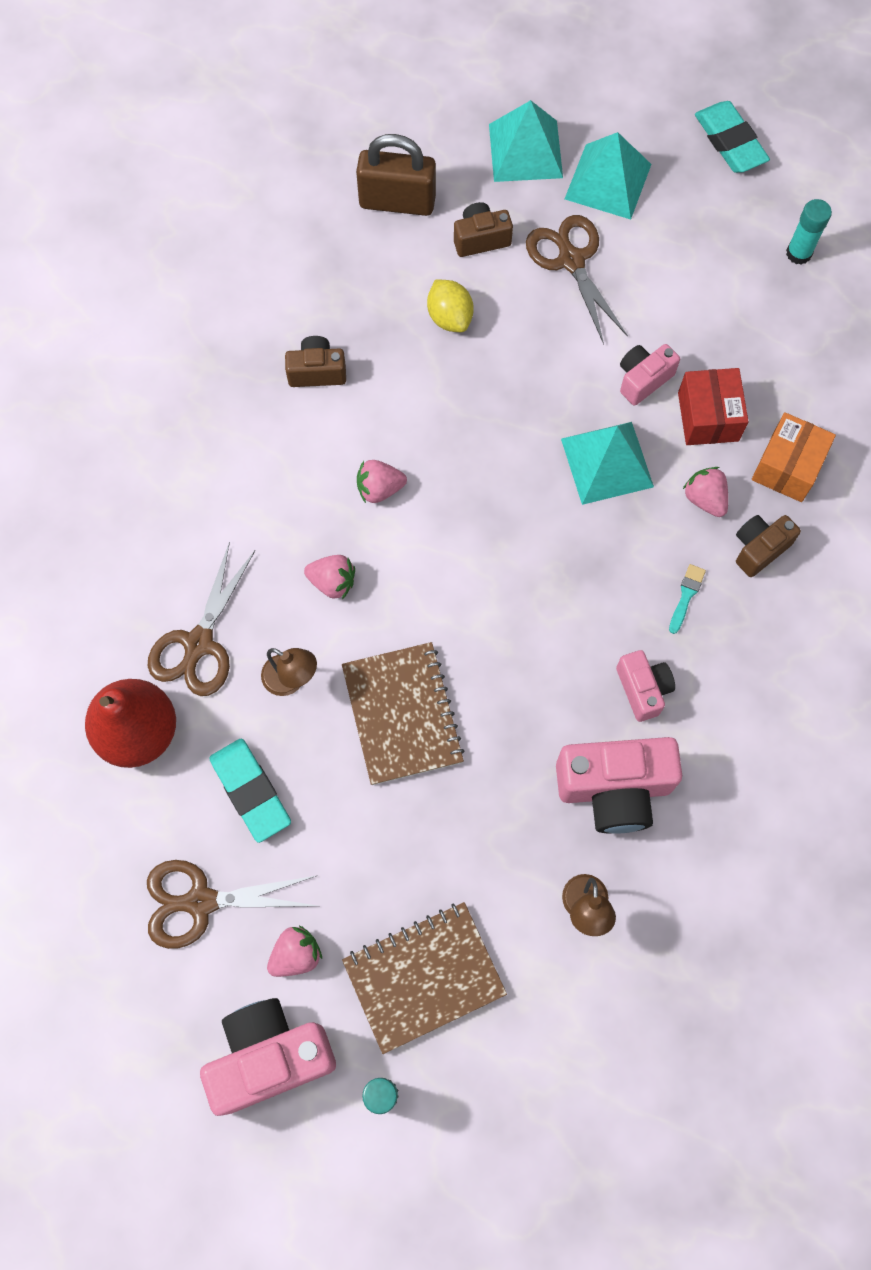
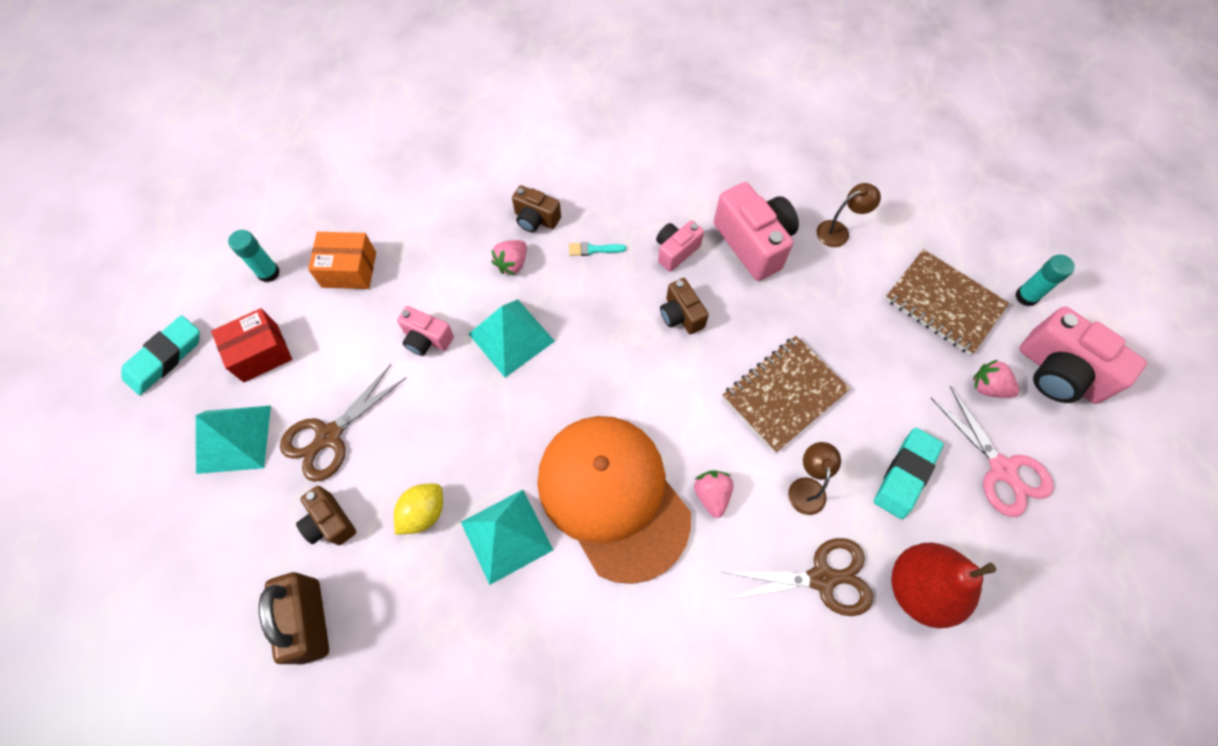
camera: 115 degrees left, 5 degrees down
brown scissors [147,860,318,949] -> pink scissors [931,386,1054,517]
brown camera [285,336,346,387] -> brown camera moved to [660,278,709,334]
pink strawberry [357,460,407,503] -> orange cap [537,416,691,584]
turquoise pyramid [489,100,563,182] -> turquoise pyramid moved to [461,490,553,585]
red box [678,368,749,445] -> red box moved to [211,308,292,382]
orange box [752,412,836,502] -> orange box moved to [308,232,376,289]

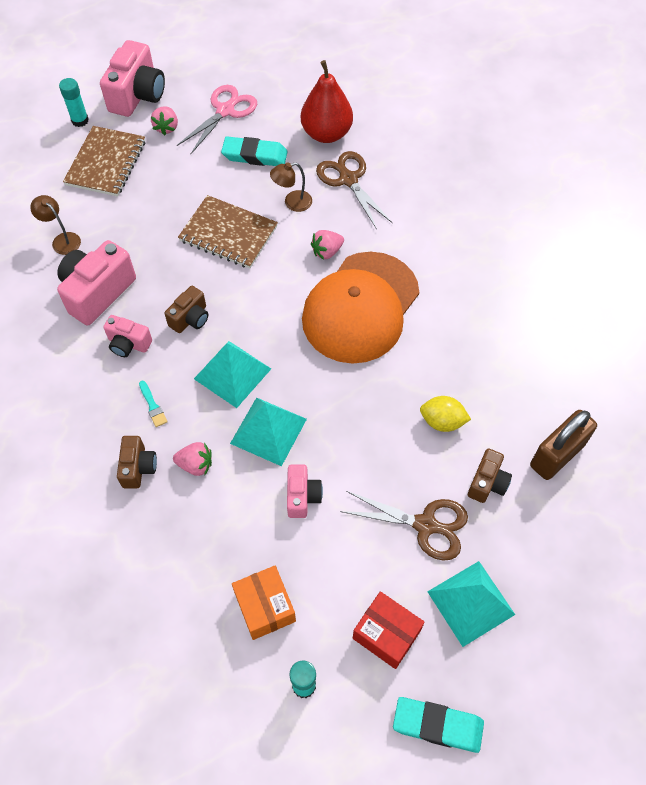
camera: 115 degrees left, 5 degrees down
turquoise pyramid [461,490,553,585] -> turquoise pyramid moved to [194,341,271,408]

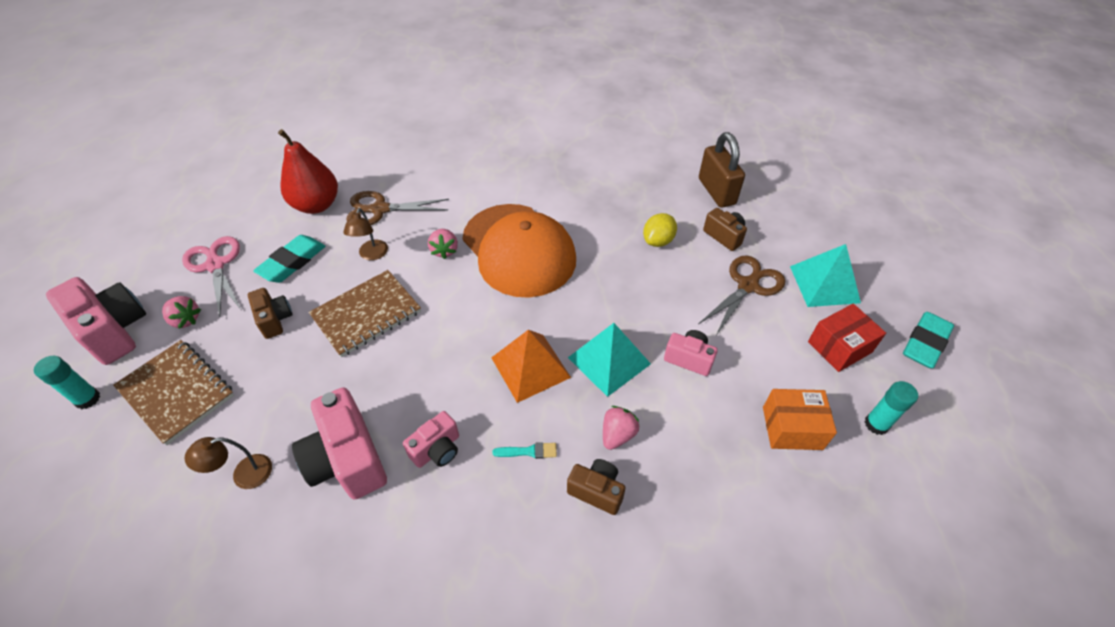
camera: 65 degrees left, 10 degrees down
brown camera [164,286,209,333] -> brown camera moved to [248,288,292,339]
turquoise pyramid [194,341,271,408] -> orange pyramid [491,330,571,403]

